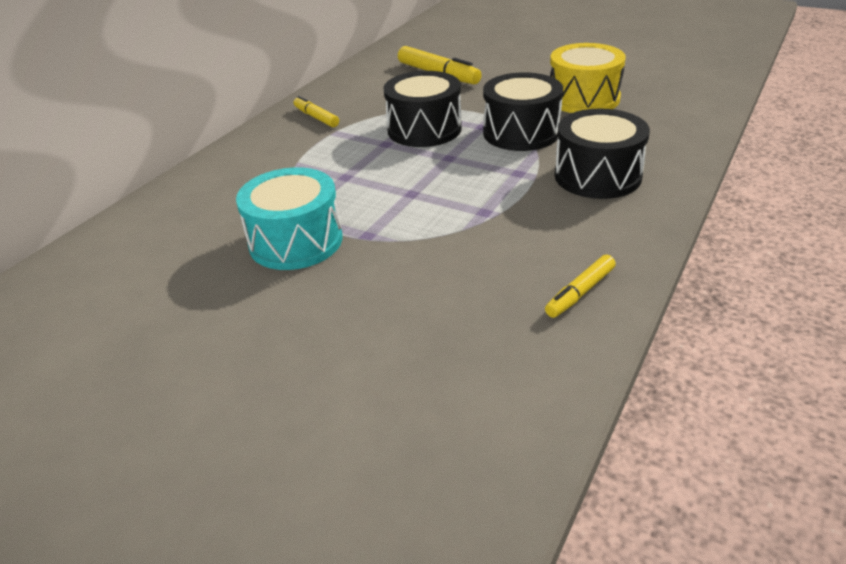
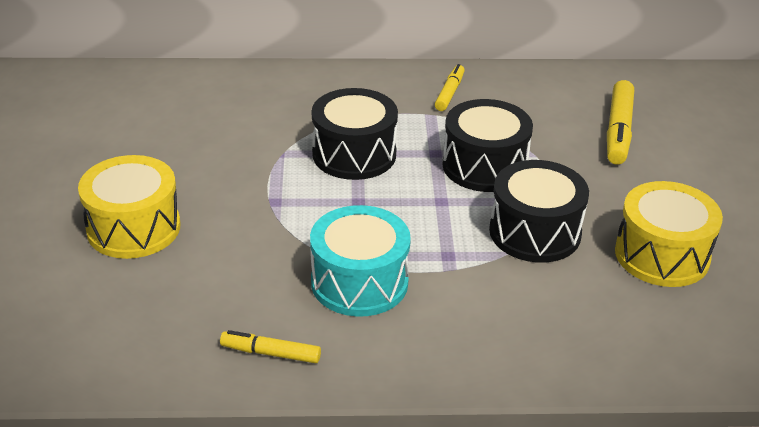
camera: 55 degrees right, 0 degrees up
turquoise drum [236,167,342,270] -> turquoise drum moved to [310,205,411,316]
black drum [555,108,650,199] -> black drum moved to [312,88,398,180]
none -> yellow drum [78,155,180,259]

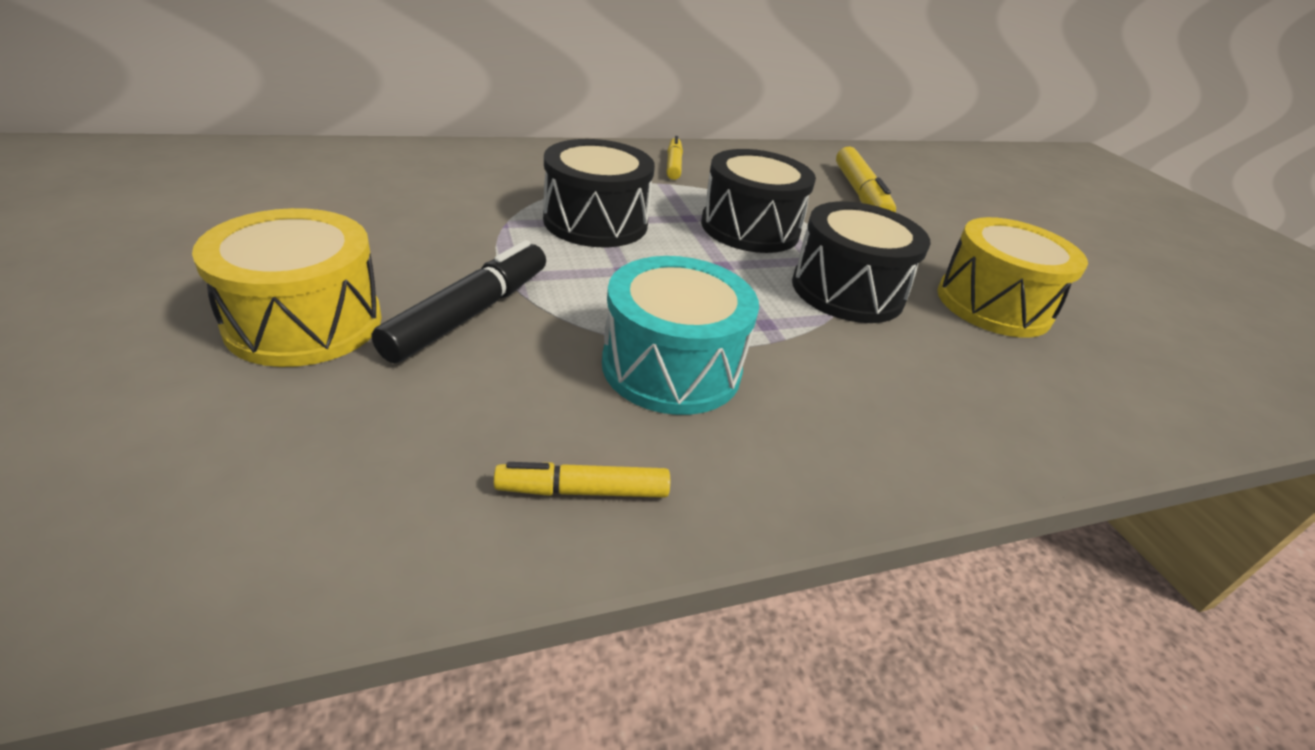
camera: 20 degrees left, 0 degrees up
none -> black marker [372,240,546,363]

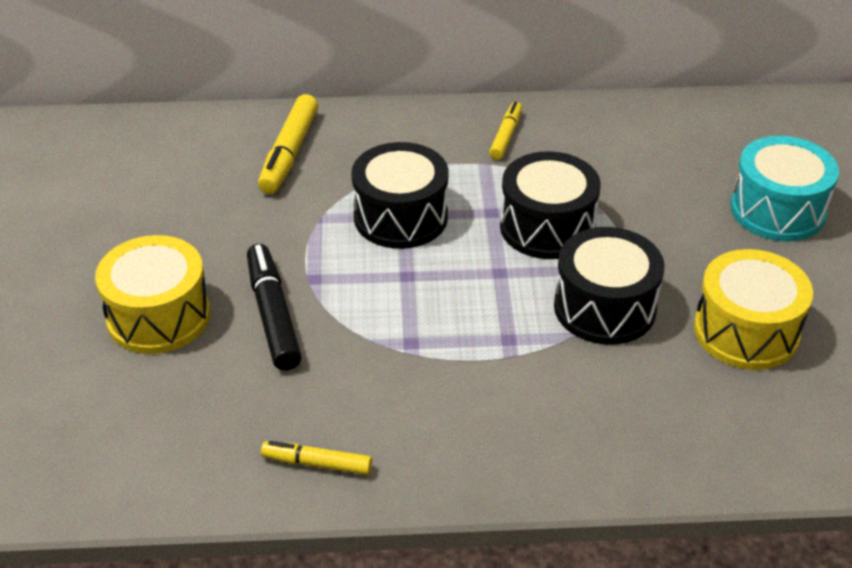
camera: 20 degrees right, 5 degrees up
black marker [372,240,546,363] -> black marker turned 60 degrees counterclockwise [247,244,302,371]
turquoise drum [602,256,759,415] -> turquoise drum moved to [730,136,839,242]
yellow marker [836,147,896,212] -> yellow marker moved to [258,94,318,194]

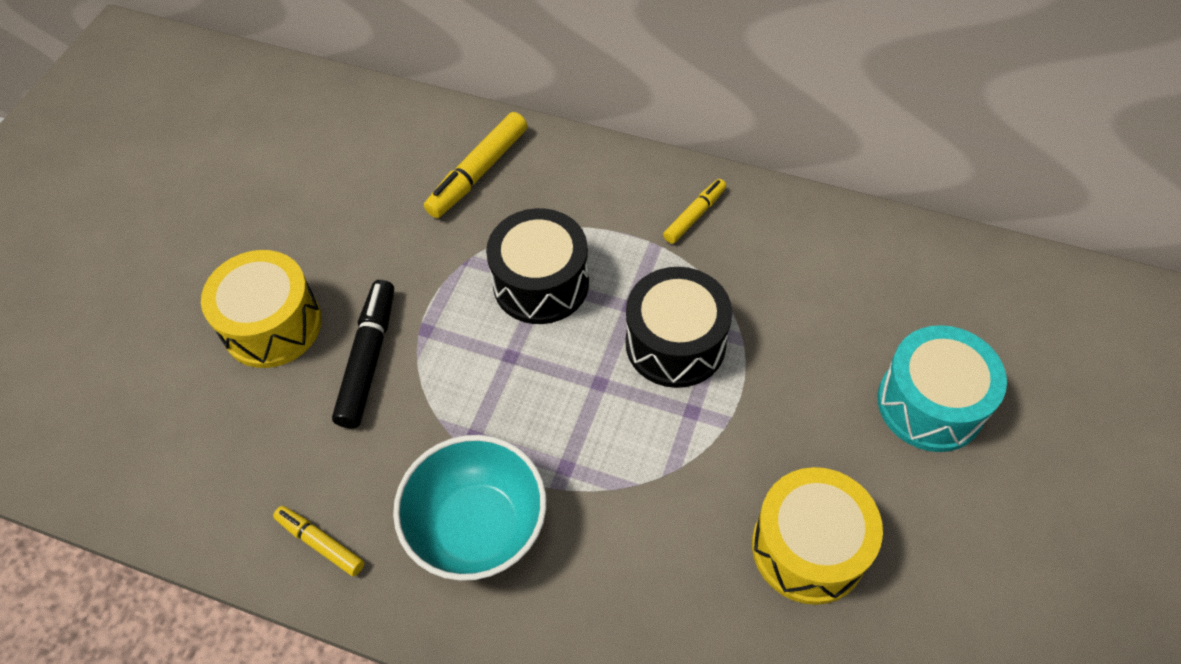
camera: 25 degrees right, 15 degrees up
black drum [554,227,664,345] -> none
none -> turquoise bowl [393,435,547,581]

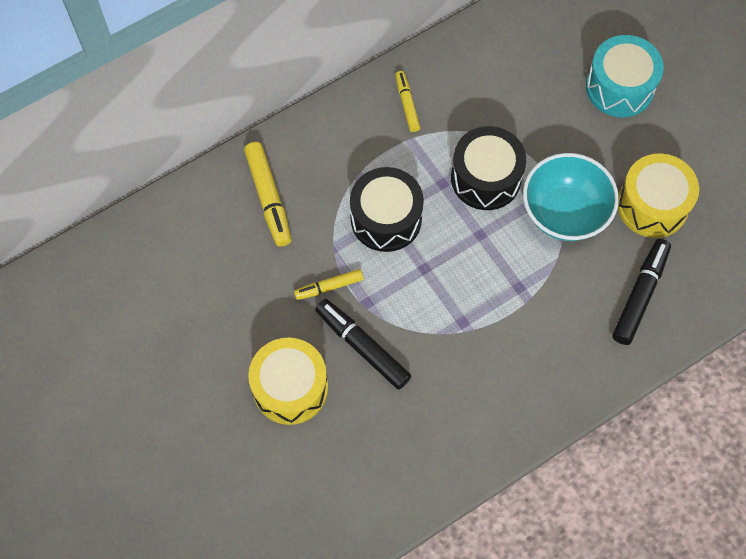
camera: 55 degrees left, 10 degrees up
yellow marker [273,506,365,576] -> yellow marker moved to [294,269,364,300]
turquoise bowl [393,435,547,581] -> turquoise bowl moved to [523,153,619,241]
none -> black marker [612,239,671,345]

